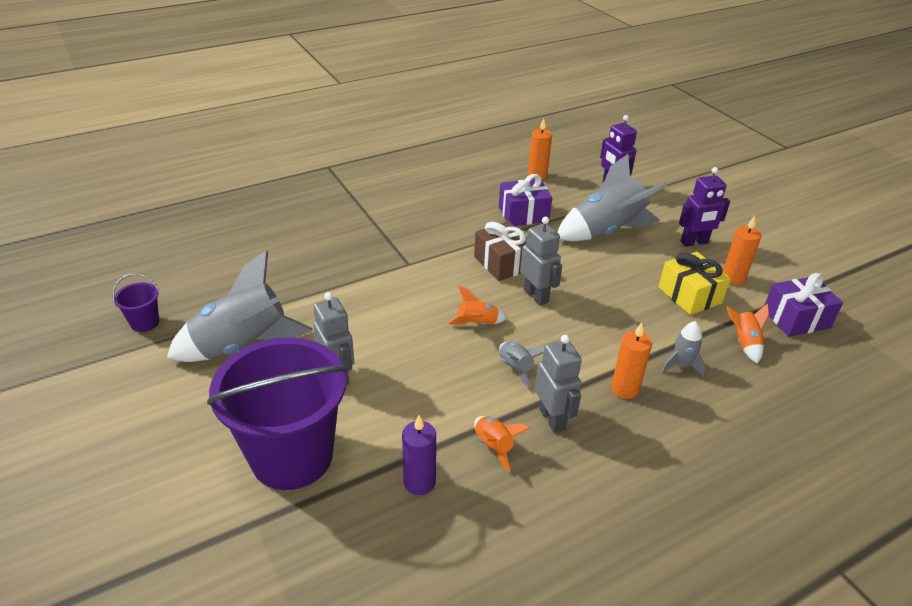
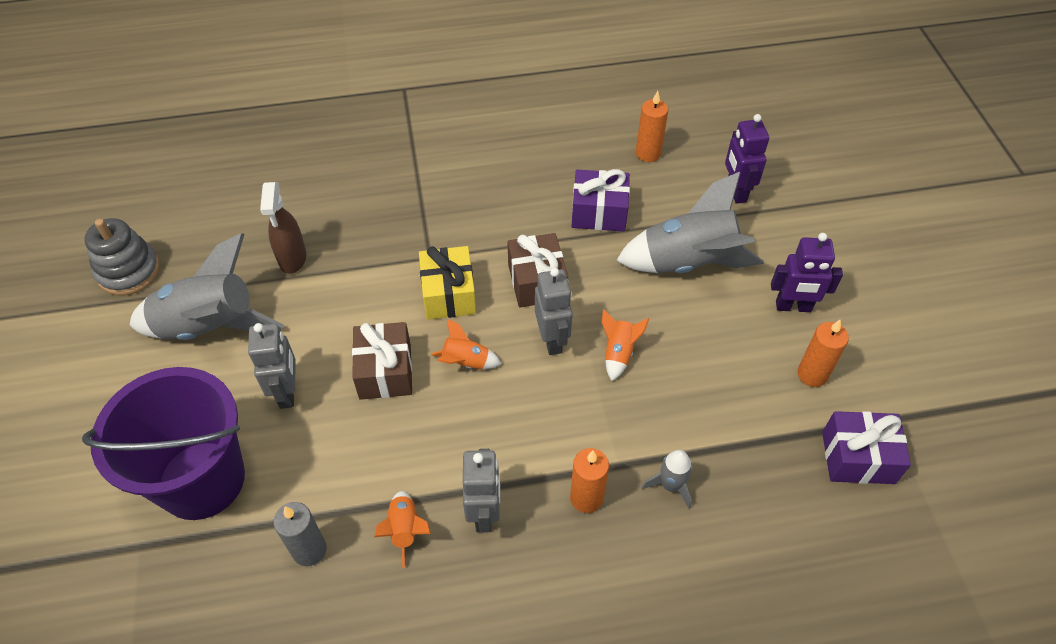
camera: 20 degrees right, 15 degrees up
purple bucket [112,273,159,332] -> grey stacking toy [85,218,160,296]
purple candle [402,415,436,495] -> grey candle [273,502,327,566]
grey rocket [499,341,544,389] -> none
yellow gift [659,252,731,315] -> yellow gift moved to [419,246,476,320]
orange rocket [726,303,769,363] -> orange rocket moved to [601,309,649,381]
none -> brown spray bottle [260,182,306,274]
none -> brown gift [352,322,412,400]

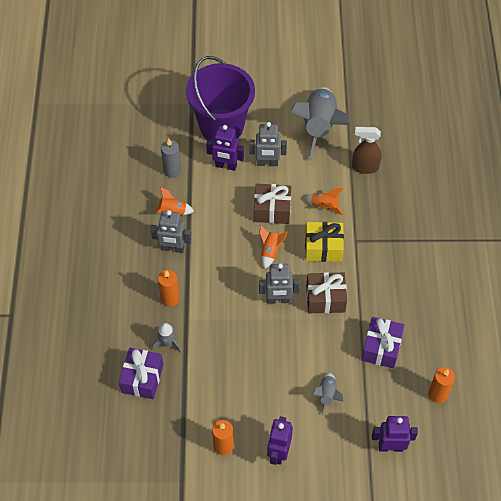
camera: 100 degrees right, 5 degrees up
grey stacking toy [85,218,160,296] -> none
orange rocket [601,309,649,381] -> orange rocket moved to [306,188,344,215]
grey rocket [616,172,764,273] -> grey rocket [313,373,343,416], size x0.45
purple gift [822,411,911,484] -> purple gift moved to [119,348,163,399]
none -> purple robot [206,125,244,171]

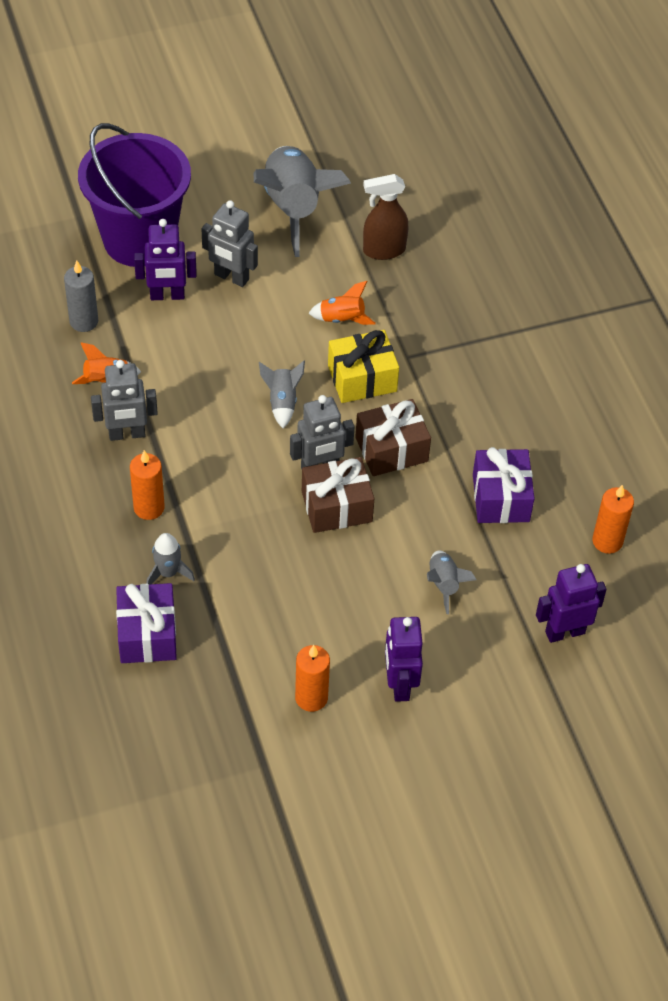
camera: 20 degrees left, 5 degrees down
grey robot [249,122,287,166] -> grey robot turned 45 degrees clockwise [202,200,258,287]
brown gift [254,184,292,224] -> brown gift moved to [302,457,374,533]
orange rocket [259,226,287,268] -> grey rocket [259,361,305,428]

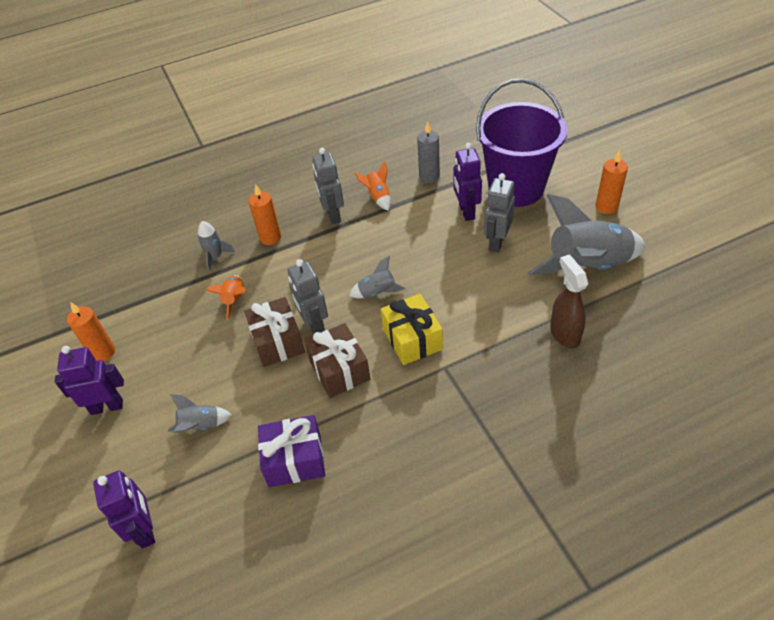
camera: 90 degrees right, 5 degrees down
purple gift [116,583,177,663] -> none
orange rocket [309,281,376,325] -> orange rocket moved to [206,275,245,320]
orange candle [592,485,634,554] -> orange candle moved to [596,150,628,214]

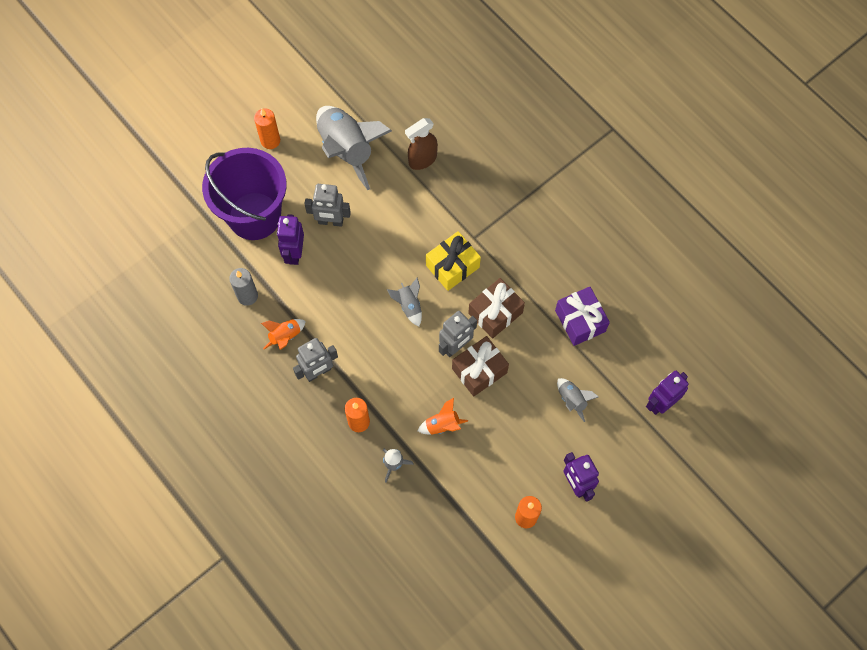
camera: 110 degrees left, 20 degrees up
purple robot [454,143,482,221] -> purple robot turned 120 degrees clockwise [277,214,304,265]

